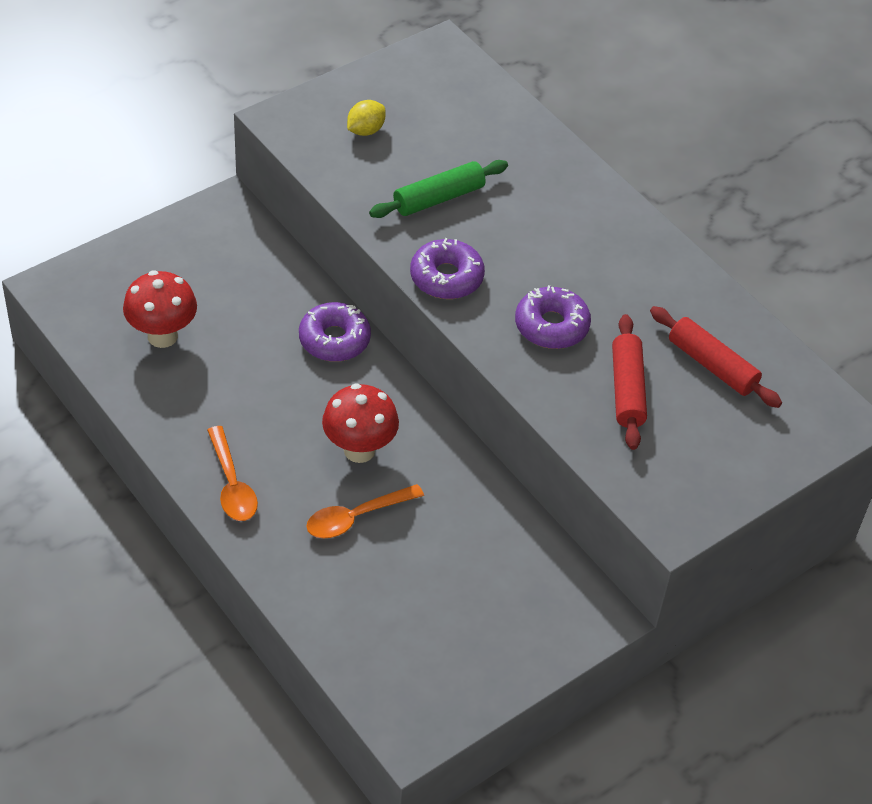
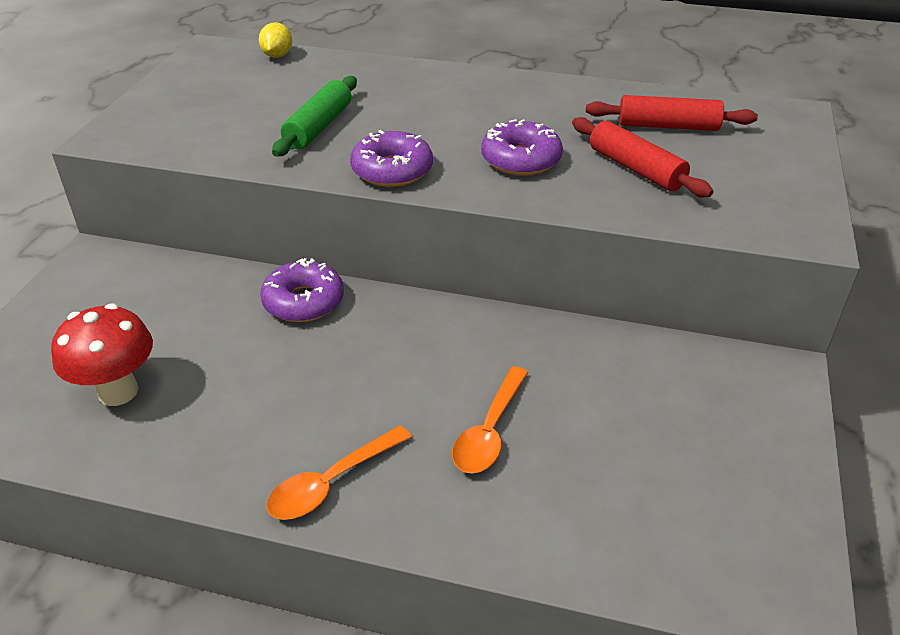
camera: 35 degrees left, 10 degrees down
orange spoon [207,426,258,521] -> orange spoon turned 105 degrees clockwise [266,425,412,520]
red mushroom [322,383,399,463] -> none
yellow lemon [347,100,386,136] -> yellow lemon moved to [259,22,292,58]

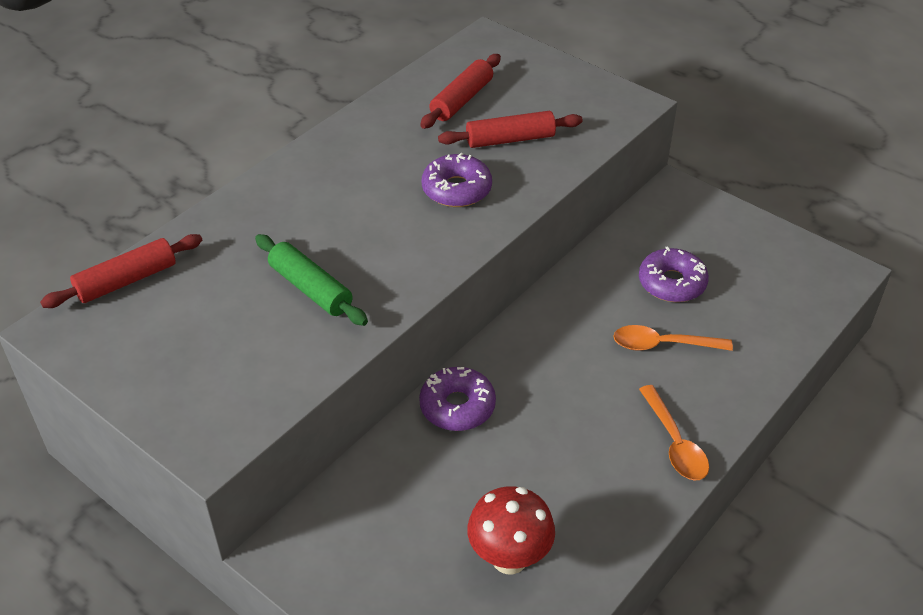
camera: 65 degrees left, 5 degrees up
yellow lemon [259,22,292,58] -> red rolling pin [40,234,202,308]
purple donut [350,130,433,187] -> purple donut moved to [639,246,709,302]
orange spoon [452,366,529,474] -> orange spoon turned 135 degrees clockwise [613,325,733,351]

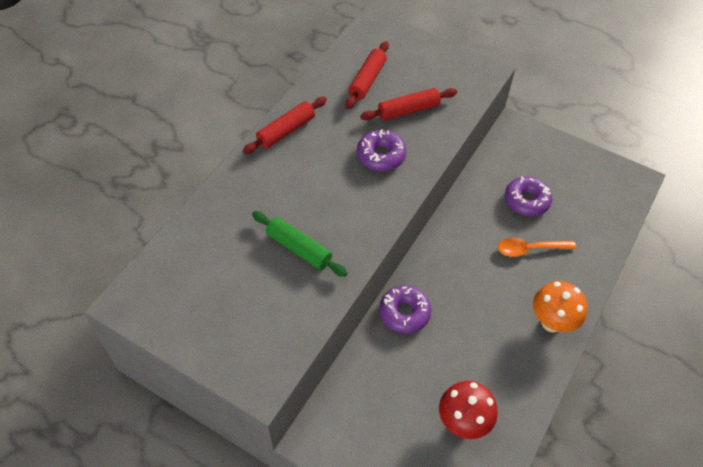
camera: 10 degrees left, 10 degrees up
red rolling pin [40,234,202,308] -> red rolling pin moved to [243,97,327,154]
orange spoon [639,385,709,481] -> orange mushroom [533,281,587,333]

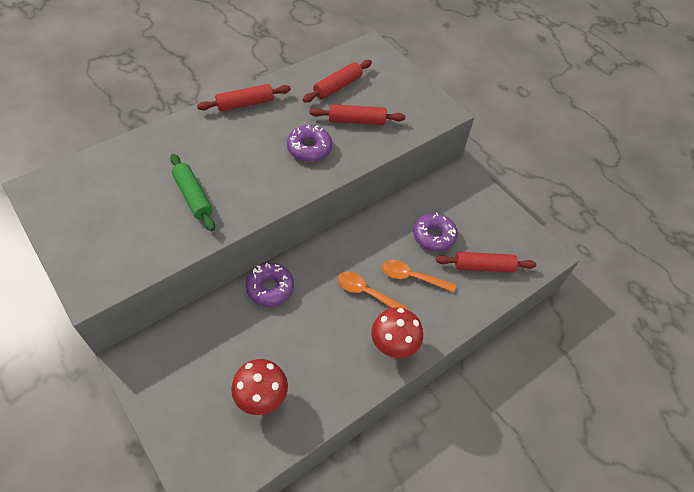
camera: 20 degrees right, 0 degrees up
orange mushroom [533,281,587,333] -> red mushroom [371,307,423,358]
none -> orange spoon [337,272,409,310]
none -> red rolling pin [436,252,537,273]

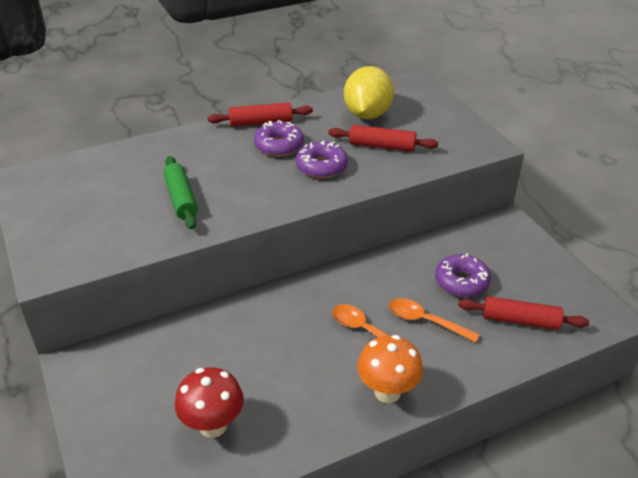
camera: 15 degrees right, 15 degrees down
purple donut [246,263,294,306] -> purple donut moved to [254,120,304,157]
red rolling pin [302,60,372,102] -> yellow lemon [344,66,394,119]
red mushroom [371,307,423,358] -> orange mushroom [357,335,423,403]

